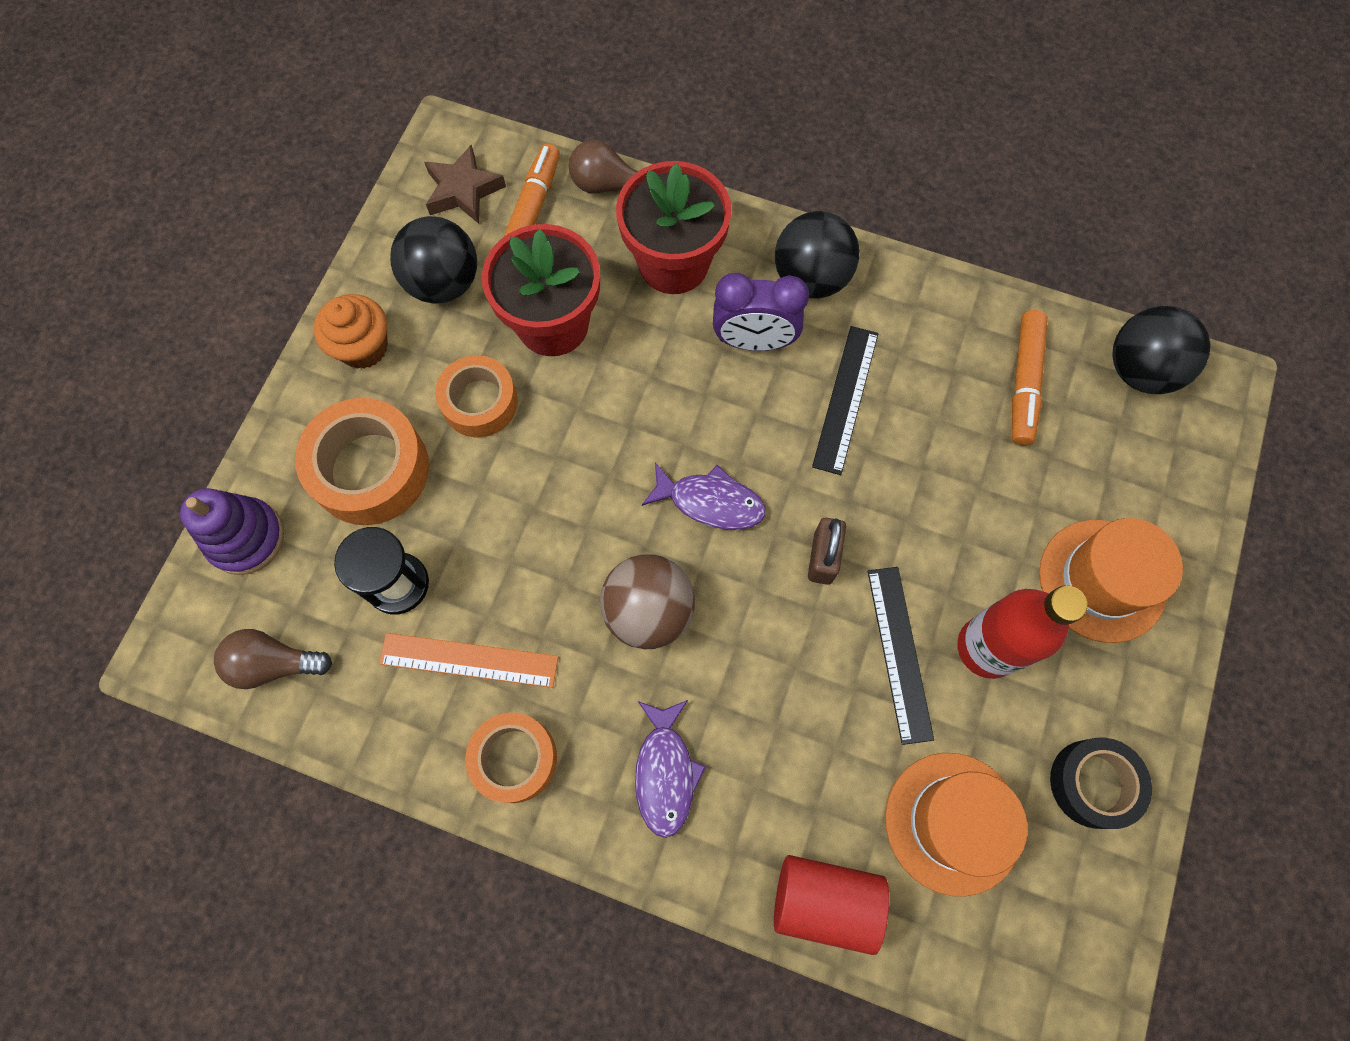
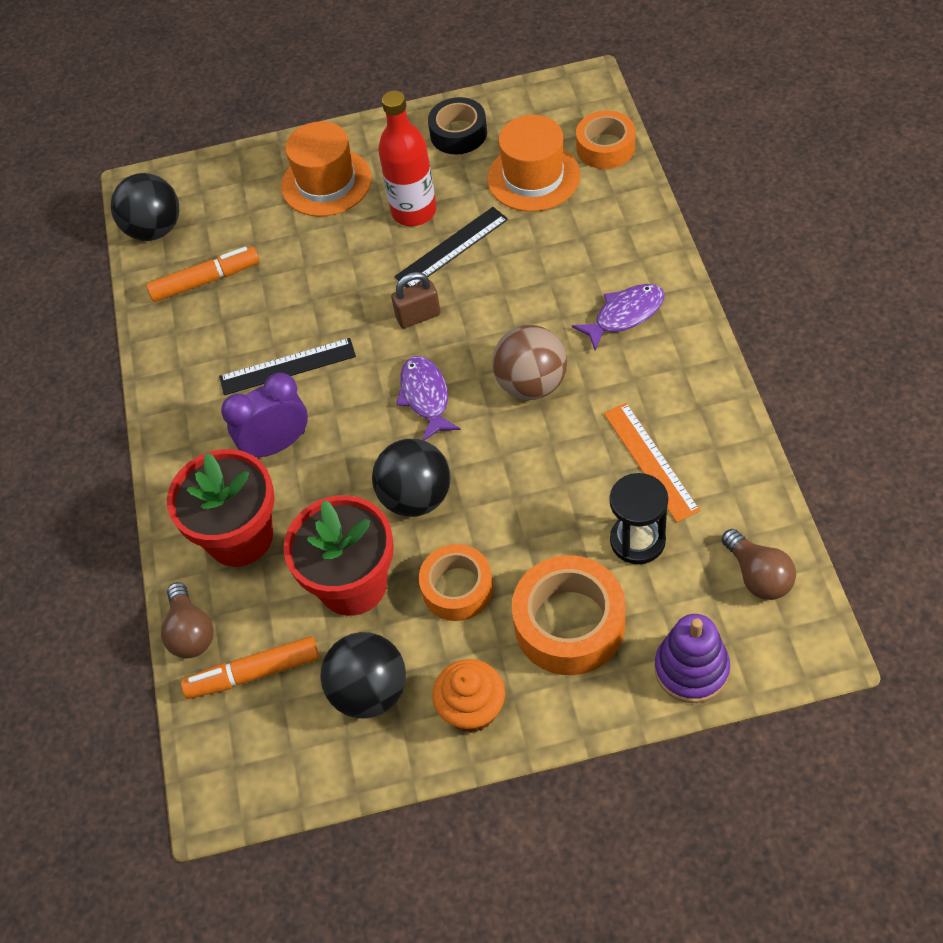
camera: 115 degrees left, 15 degrees down
brown star [424,145,506,224] -> none
orange tape [465,712,557,803] -> orange tape moved to [576,110,635,169]
purple clock [713,273,809,351] -> purple clock turned 90 degrees counterclockwise [221,373,308,457]
red cylinder [774,855,889,955] -> none
black ball [775,211,859,298] -> black ball moved to [372,439,450,517]

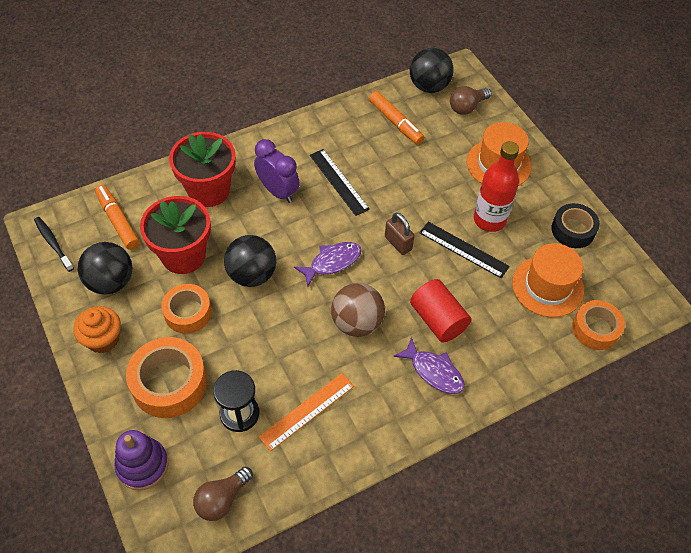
camera: 65 degrees right, 0 degrees up
brown light bulb [161,582,214,658] -> brown light bulb moved to [450,86,491,115]
none -> black toothbrush [34,217,74,272]
none -> red cylinder [410,279,471,343]

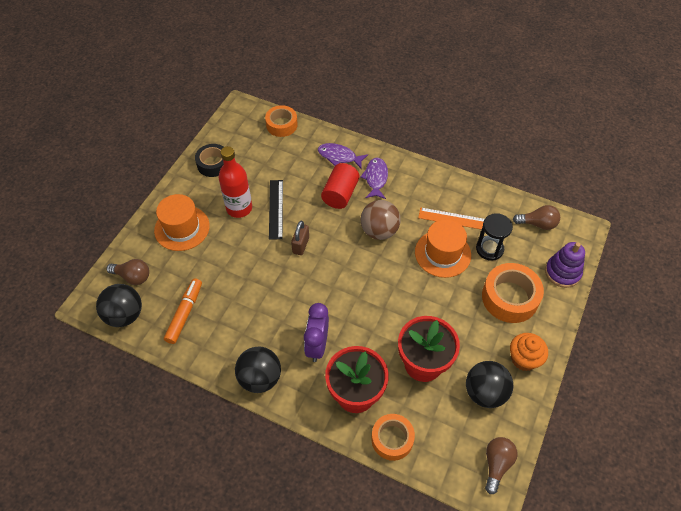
camera: 125 degrees left, 0 degrees up
black toothbrush [34,217,74,272] -> brown light bulb [485,437,518,494]
orange marker [95,185,140,250] -> none
orange tape [161,284,212,334] -> orange tape moved to [371,414,415,461]
black ball [224,235,276,287] -> black ball moved to [235,347,281,393]
purple fish [294,242,362,286] -> purple fish moved to [318,143,368,169]
black ruler [310,149,370,216] -> none
orange hat [512,243,584,317] -> orange hat moved to [415,219,471,278]

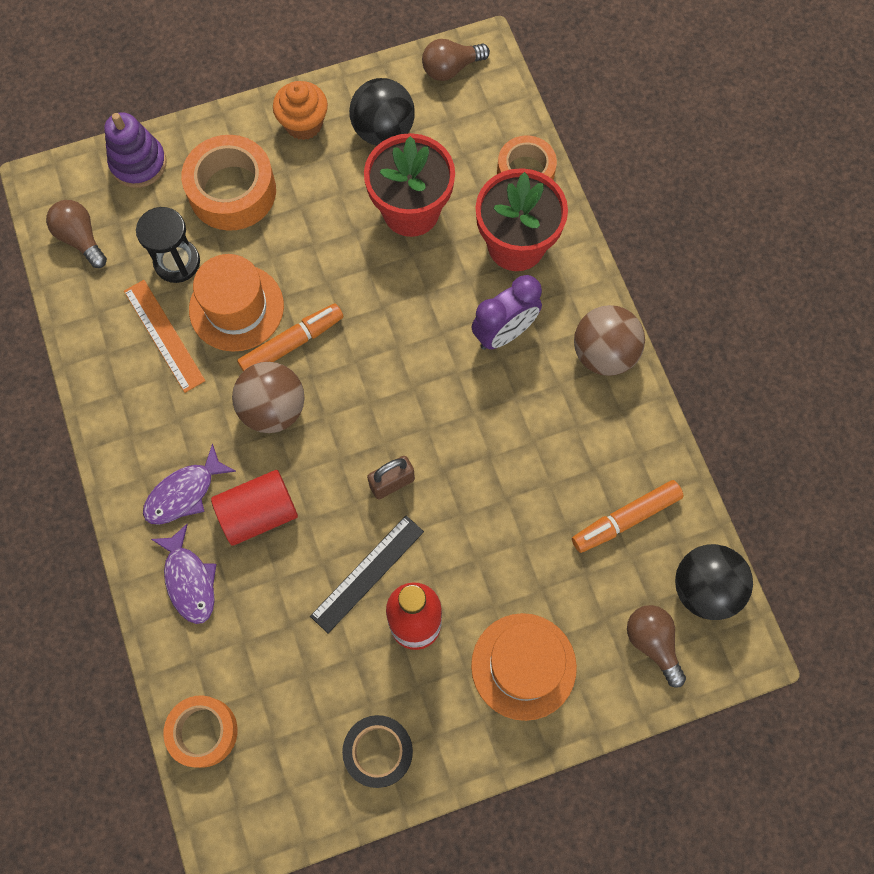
camera: 135 degrees left, 15 degrees up
black ball [235,347,281,393] -> brown ball [574,305,645,376]
none -> orange marker [237,303,343,371]

